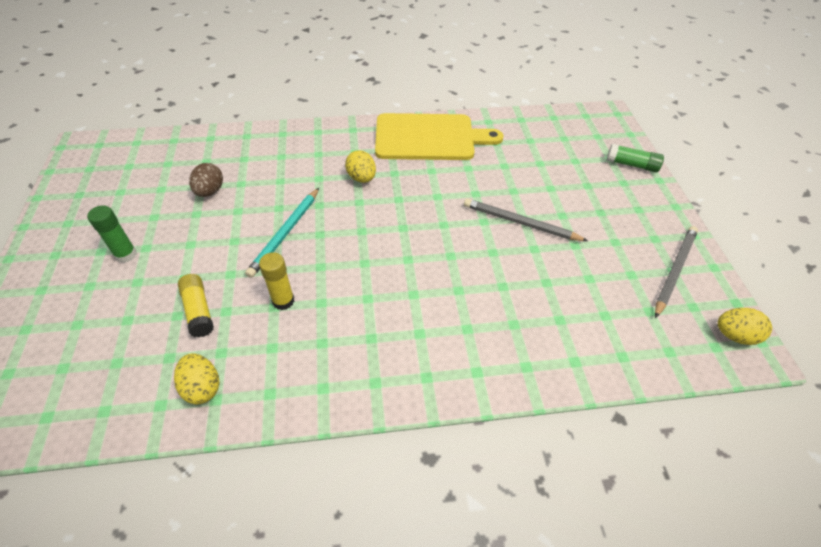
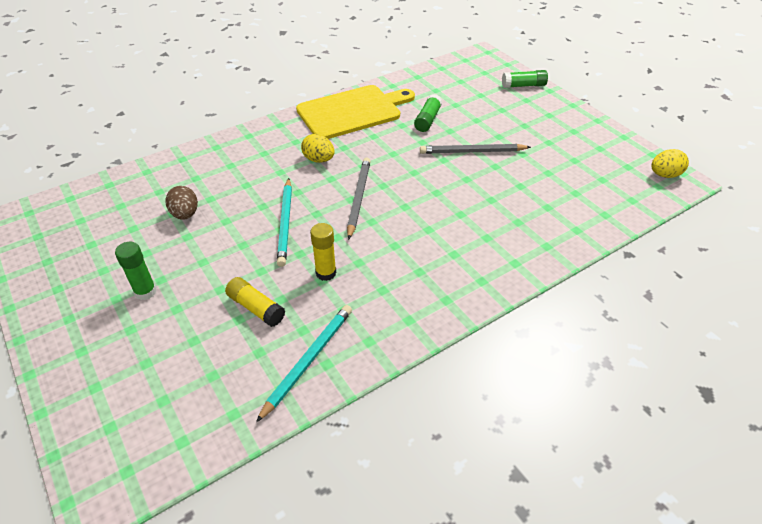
camera: 25 degrees left, 5 degrees down
yellow egg [174,353,220,404] -> turquoise pencil [256,305,352,423]
grey pencil [655,226,698,318] -> grey pencil moved to [347,158,371,240]
none -> green glue stick [414,94,442,132]

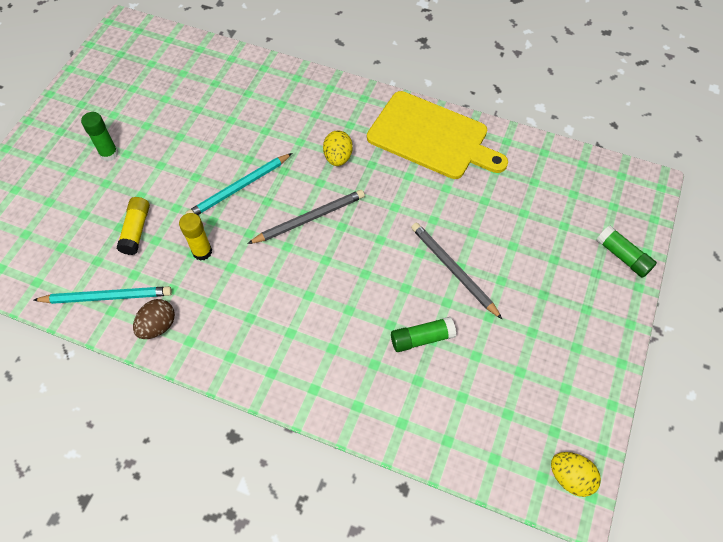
camera: 55 degrees right, 15 degrees up
brown egg [166,186,198,220] -> brown egg moved to [133,299,175,339]
green glue stick [414,94,442,132] -> green glue stick moved to [391,317,456,352]

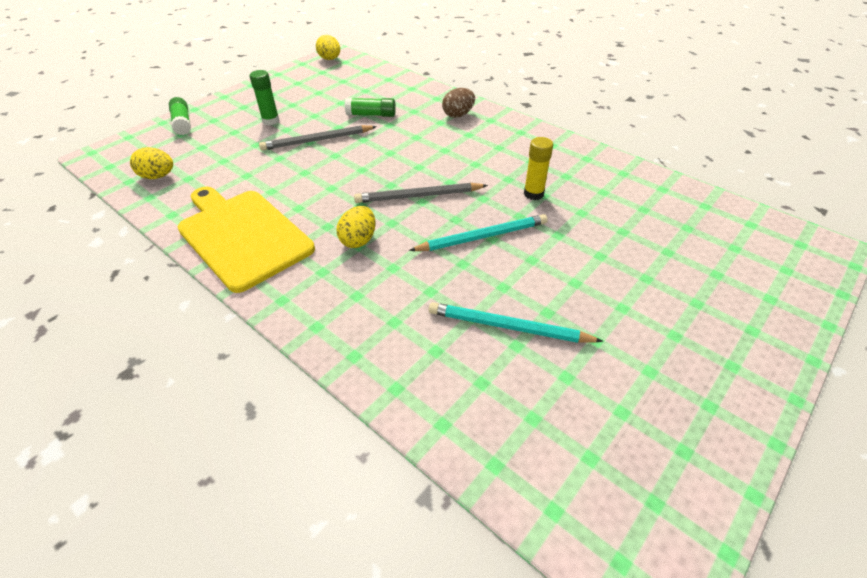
camera: 160 degrees left, 15 degrees down
turquoise pencil [34,286,172,304] -> turquoise pencil moved to [429,302,603,343]
green glue stick [81,112,118,161] -> green glue stick moved to [250,70,280,125]
yellow glue stick [117,197,150,255] -> none
brown egg [133,299,175,339] -> brown egg moved to [442,88,475,118]
grey pencil [411,223,502,319] -> grey pencil turned 90 degrees clockwise [259,125,377,151]
none -> yellow egg [130,147,173,179]

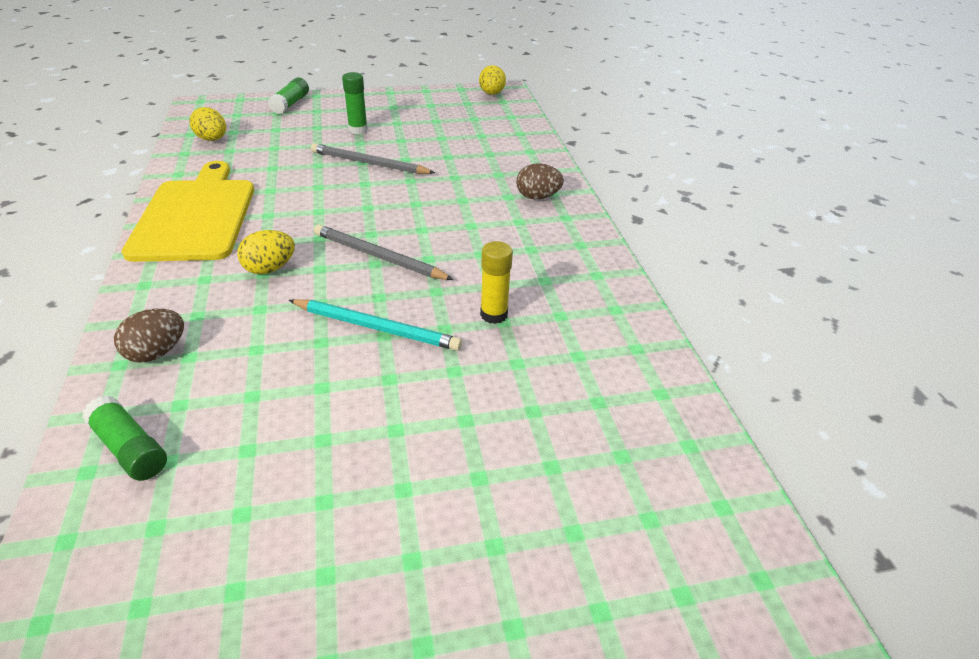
camera: 35 degrees right, 5 degrees down
green glue stick [345,98,396,117] -> green glue stick moved to [82,395,167,481]
turquoise pencil [429,302,603,343] -> none
none -> brown egg [114,309,184,363]

